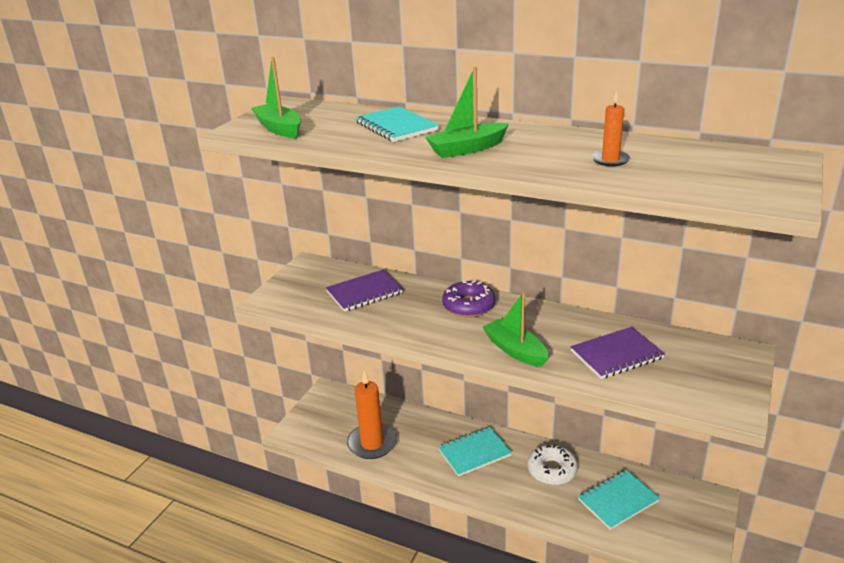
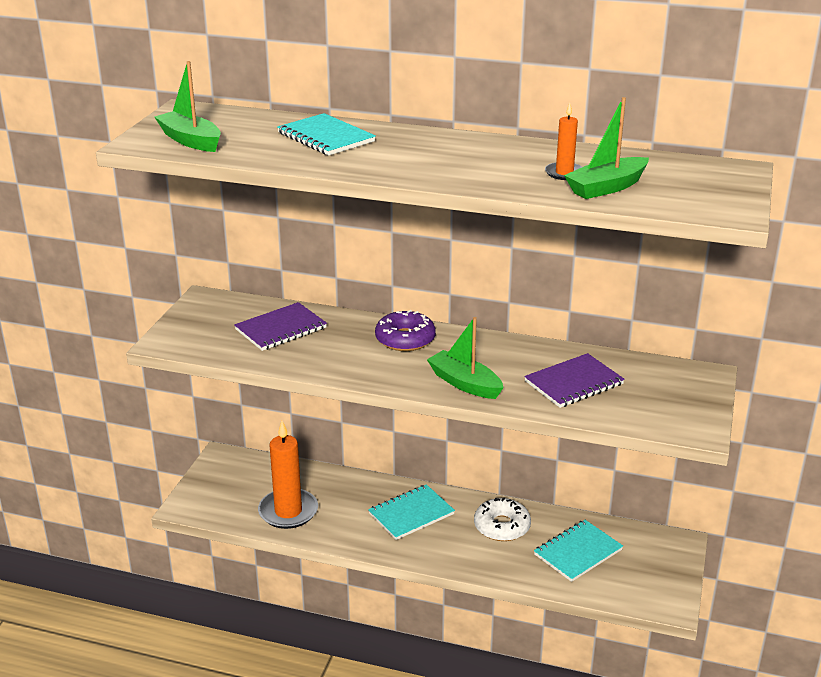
camera: 10 degrees left, 0 degrees up
green boat [425,67,509,158] -> green boat moved to [564,97,649,199]

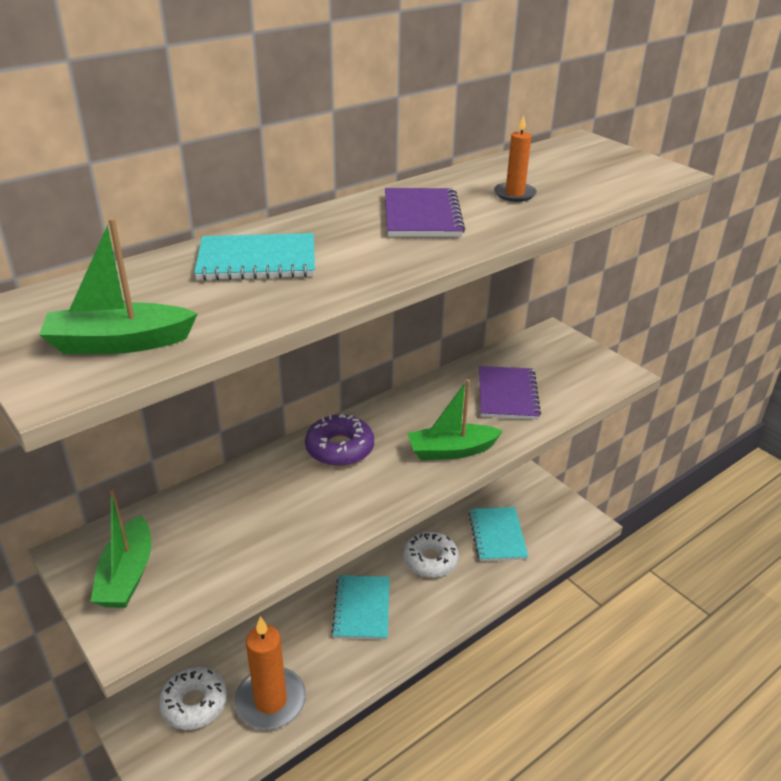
camera: 55 degrees left, 5 degrees up
purple notebook [234,302,327,351] -> purple notebook moved to [385,188,465,237]
green boat [564,97,649,199] -> green boat moved to [90,489,151,608]
none -> white donut [159,667,227,730]

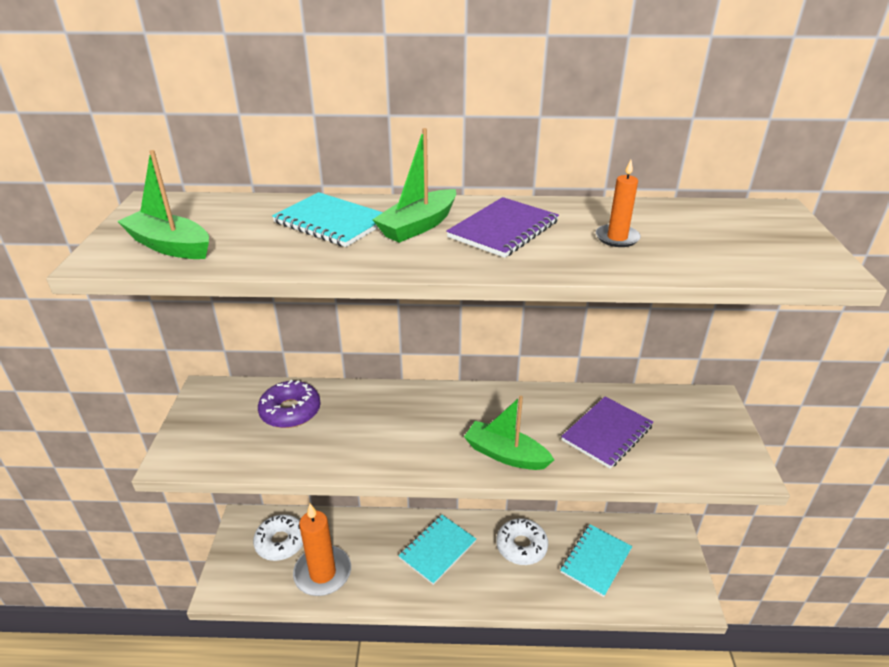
camera: 40 degrees right, 0 degrees up
green boat [90,489,151,608] -> green boat moved to [372,128,456,243]
purple donut [305,414,374,466] -> purple donut moved to [258,380,321,428]

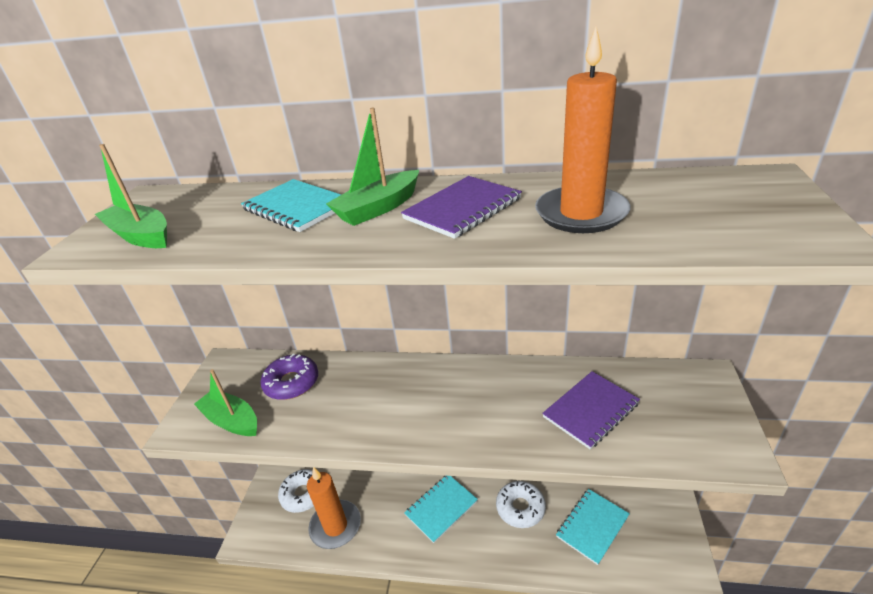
camera: 10 degrees right, 0 degrees up
green boat [464,396,554,470] -> green boat moved to [194,369,257,436]
orange candle [596,160,641,247] -> orange candle [535,26,630,233], size x1.93

